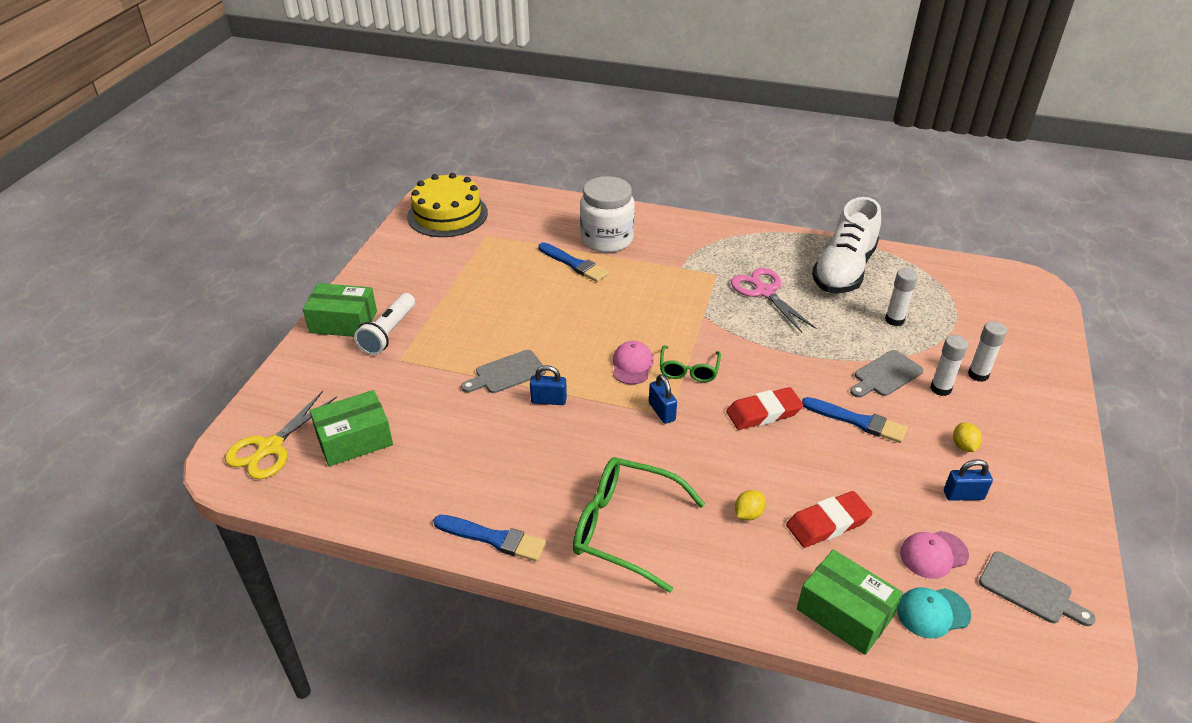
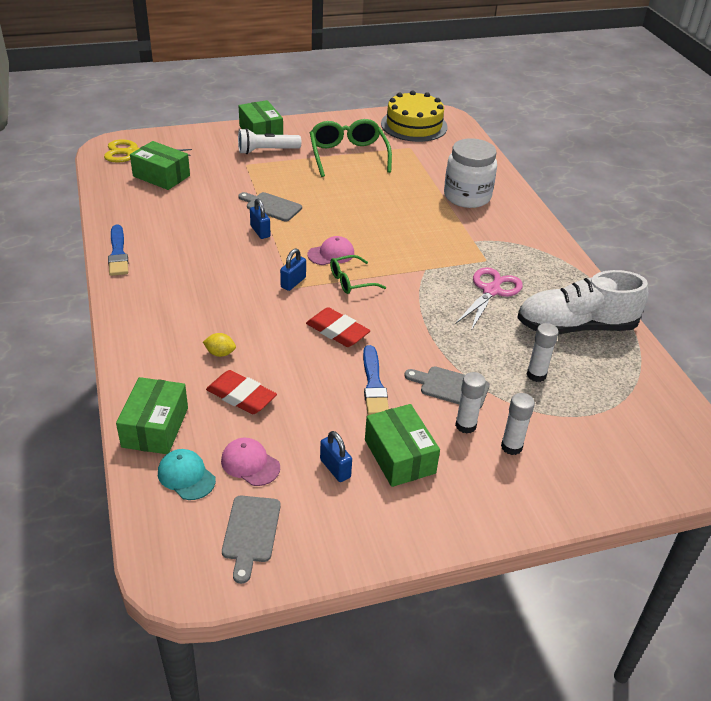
camera: 55 degrees right, 0 degrees up
blue brush [538,242,609,282] -> none
green glasses [573,457,705,593] -> green glasses moved to [310,119,392,177]
yellow lemon [953,423,982,452] -> green box [365,404,440,487]

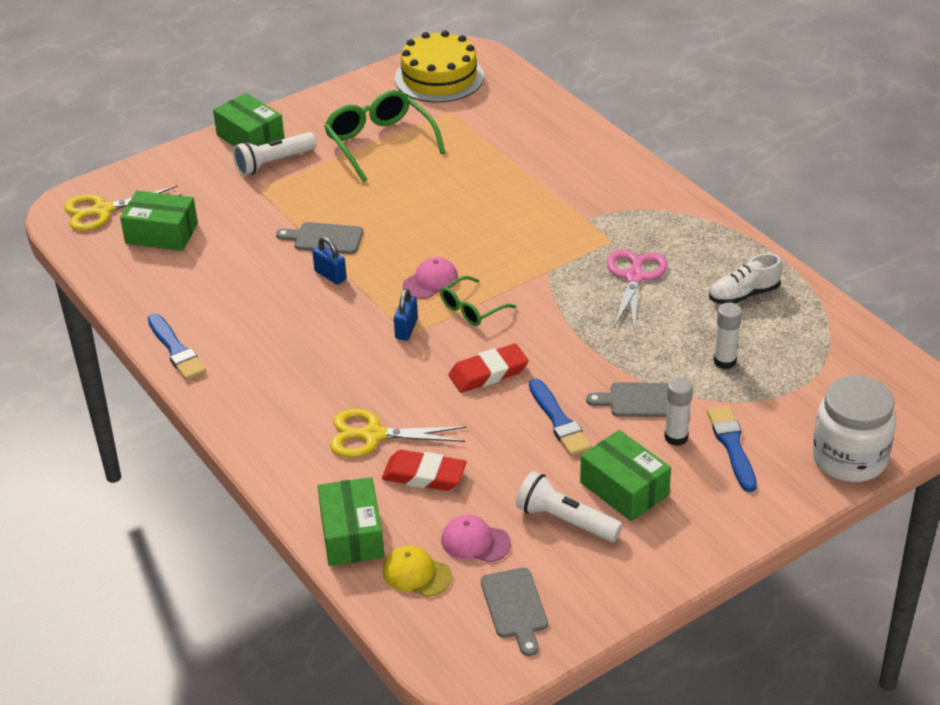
camera: 15 degrees left, 0 degrees up
turquoise cap [158,449,216,500] -> yellow cap [382,545,452,597]
yellow lemon [203,333,236,357] -> yellow scissors [330,409,466,457]
red eraser [306,307,370,347] -> red eraser turned 45 degrees counterclockwise [448,343,529,393]
blue padlock [320,431,352,482] -> white flashlight [516,471,623,542]
white jar [444,138,497,208] -> white jar moved to [812,375,896,482]
white glue stick [501,393,535,455] -> blue brush [707,406,757,492]
white shoe [517,270,648,335] -> white shoe [709,253,782,304], size x0.55

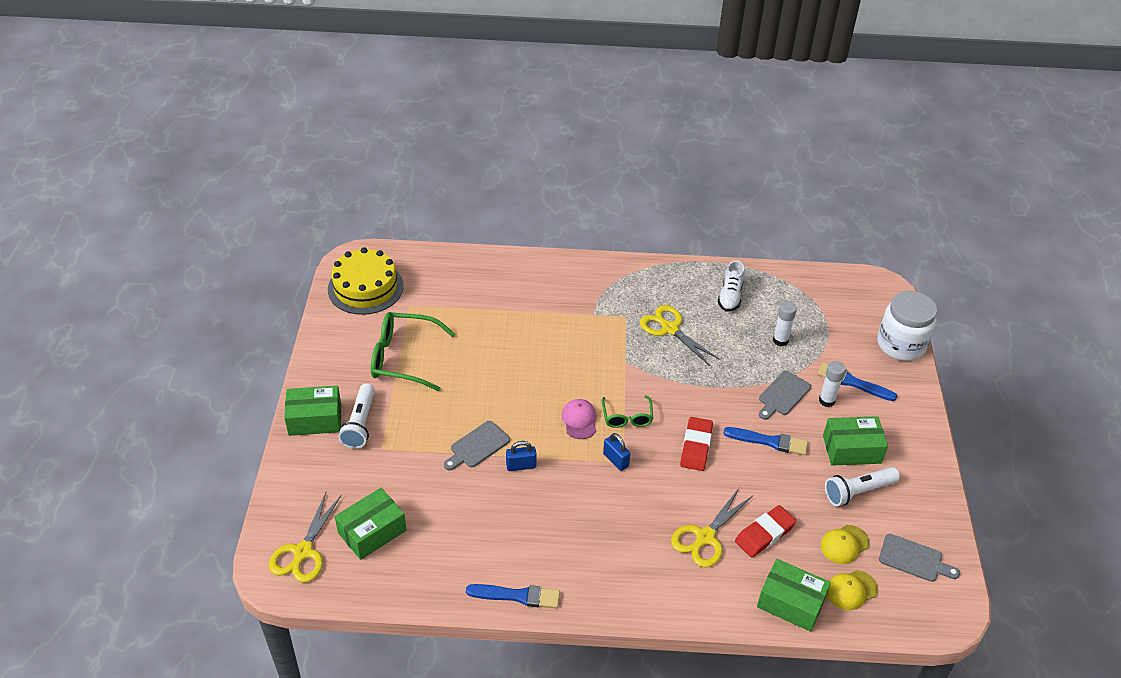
camera: 55 degrees left, 5 degrees up
pink cap [441,515,511,562] -> yellow cap [820,525,869,564]
pink scissors [607,249,667,330] -> yellow scissors [640,305,720,366]

